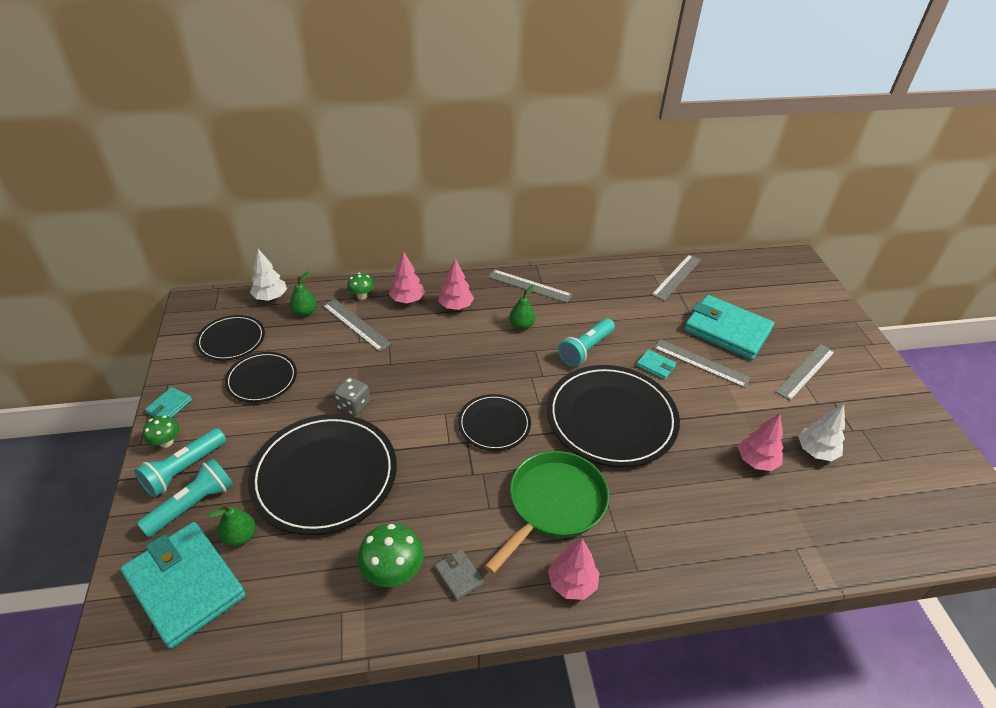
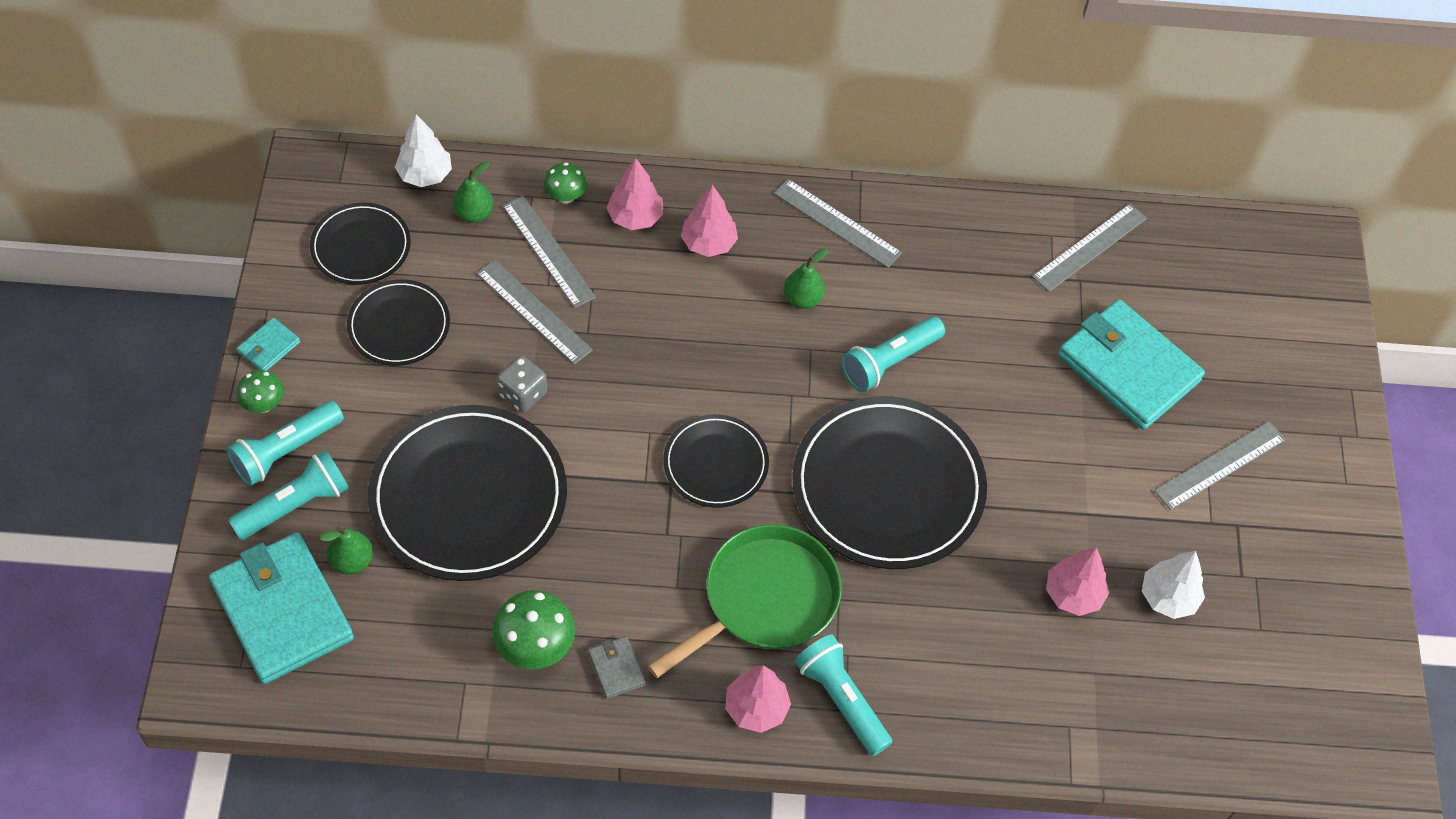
camera: 10 degrees right, 15 degrees up
turquoise wallet [636,349,676,380] -> none
grey ruler [654,339,751,388] -> grey ruler moved to [476,260,593,365]
none -> turquoise flashlight [795,634,892,756]

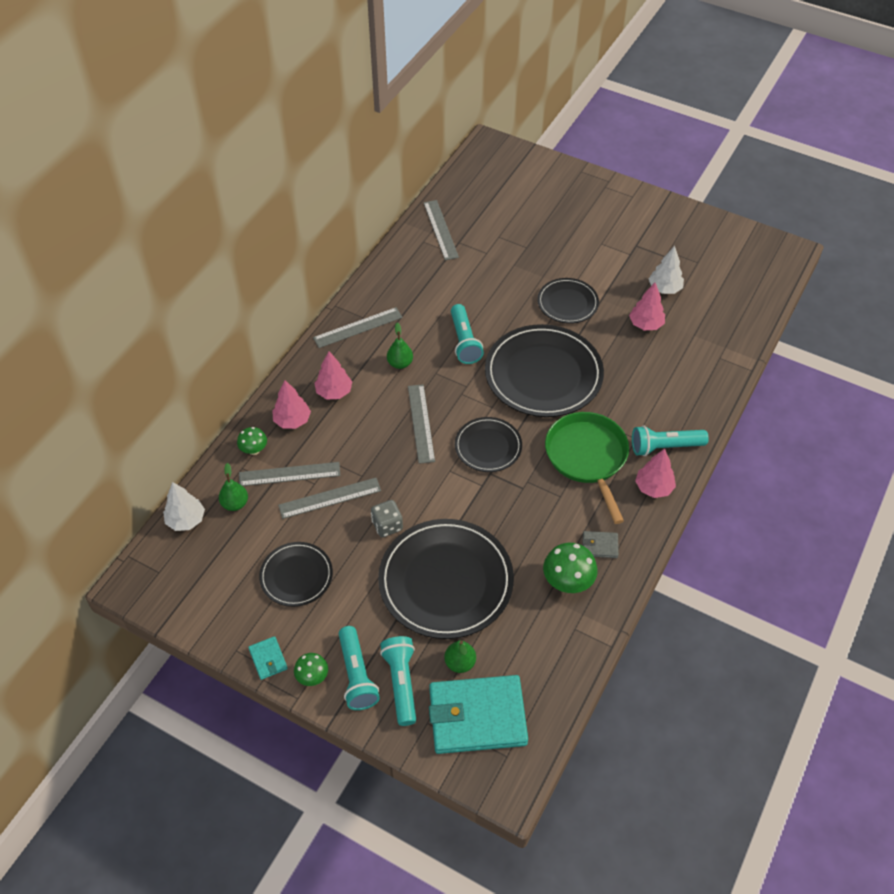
camera: 60 degrees left, 5 degrees down
black plate [310,203,411,285] -> black plate moved to [537,278,599,324]
turquoise wallet [1058,299,1205,430] -> none
grey ruler [1154,421,1286,510] -> grey ruler moved to [408,384,435,464]

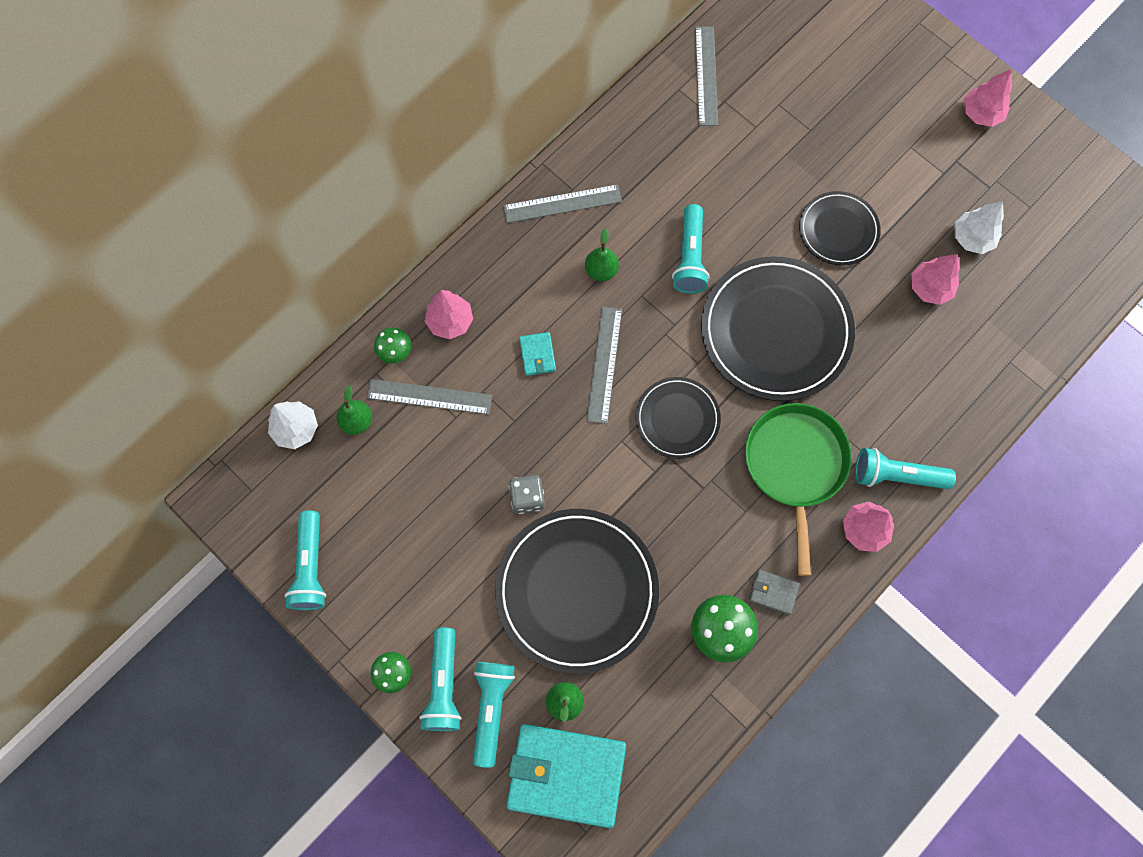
camera: 15 degrees right, 20 degrees up
turquoise wallet [248,636,288,680] -> turquoise wallet moved to [519,332,556,376]
black plate [259,542,333,607] -> none
grey ruler [278,478,381,519] -> none
pink tree [314,351,352,400] -> pink tree moved to [964,69,1012,127]
none -> turquoise flashlight [284,510,326,610]

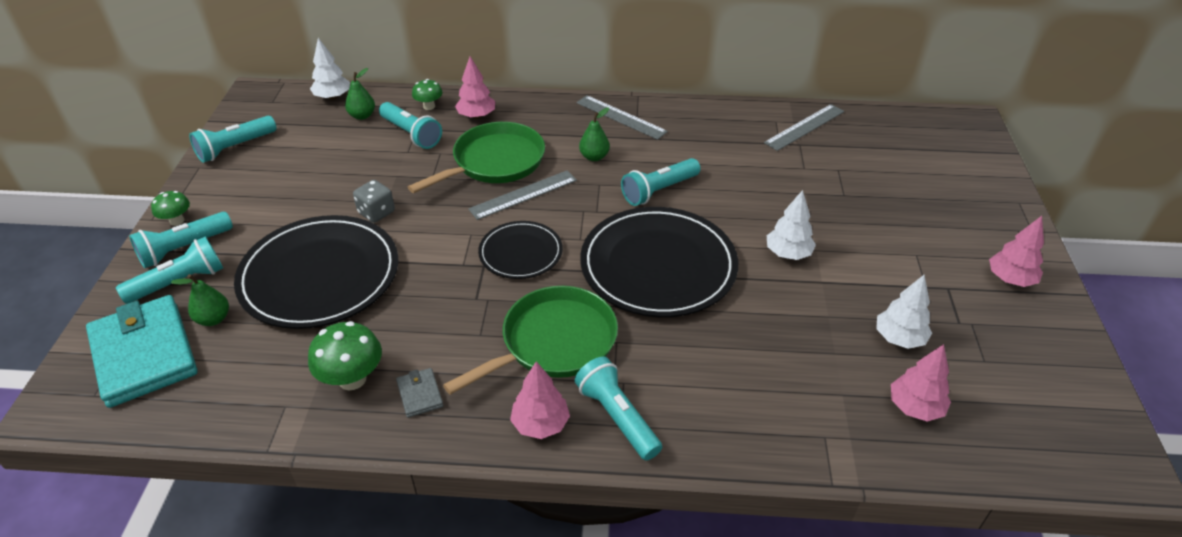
camera: 50 degrees right, 30 degrees down
grey ruler [367,379,492,415] -> turquoise flashlight [379,102,442,149]
turquoise wallet [519,332,556,376] -> green pan [408,122,545,193]
black plate [799,191,881,266] -> white tree [767,190,816,260]
pink tree [911,254,960,305] -> pink tree moved to [891,344,951,422]

